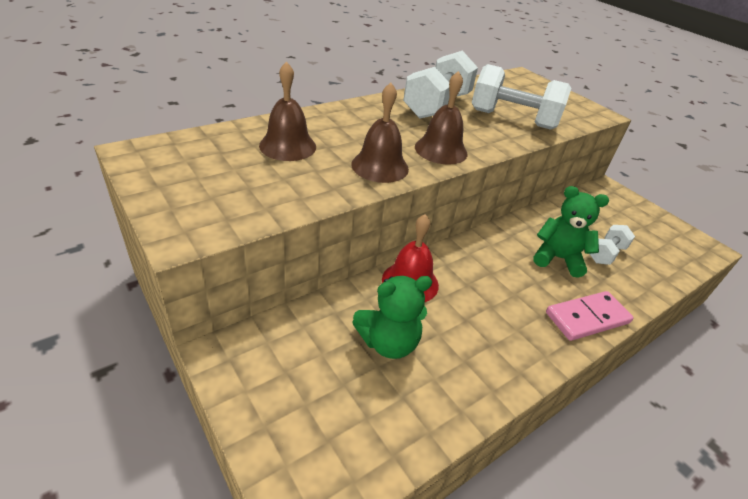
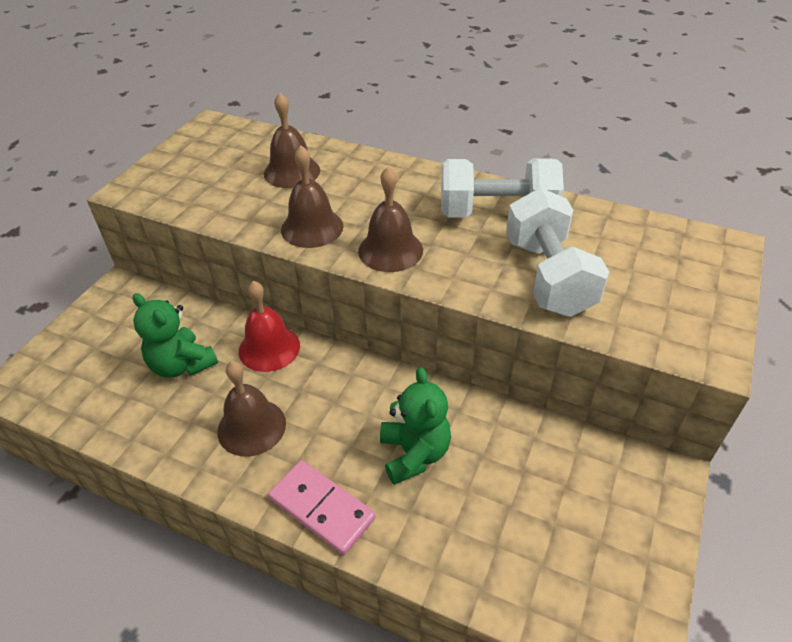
camera: 65 degrees right, 5 degrees up
white dumbbell [590,225,635,265] -> none
none -> brown bell [218,361,286,457]

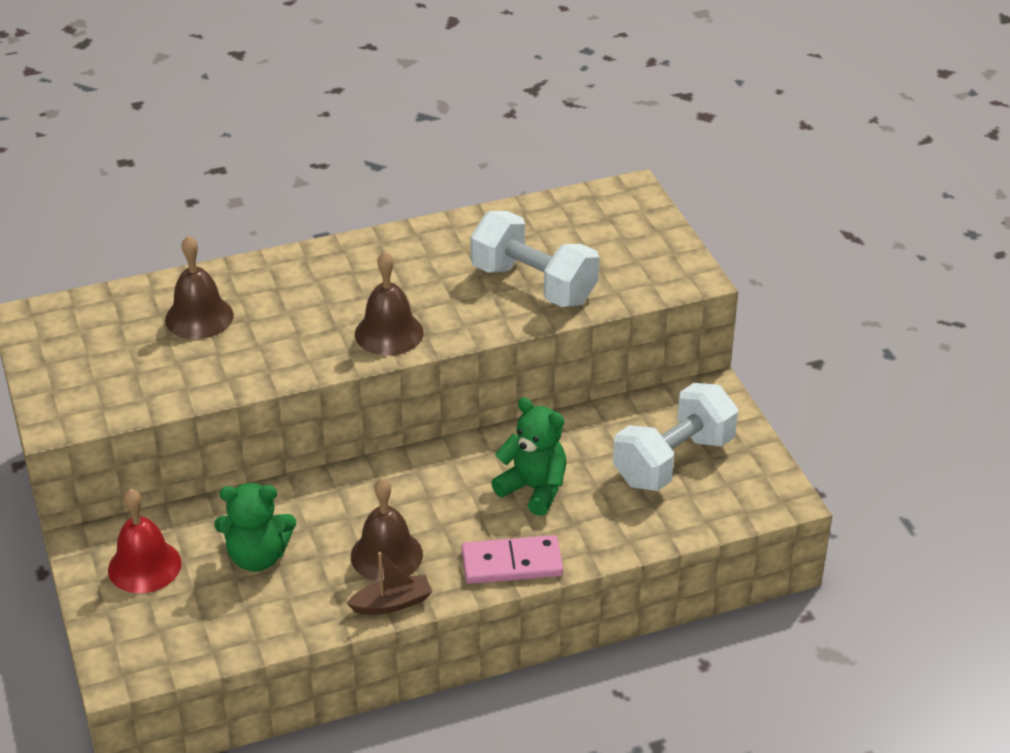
camera: 45 degrees left, 5 degrees down
red bell [239,281,300,372] -> red bell moved to [108,489,182,593]
brown bell [281,145,343,248] -> none
white dumbbell [441,158,564,218] -> white dumbbell moved to [613,383,738,491]
none -> brown boat [346,552,432,615]

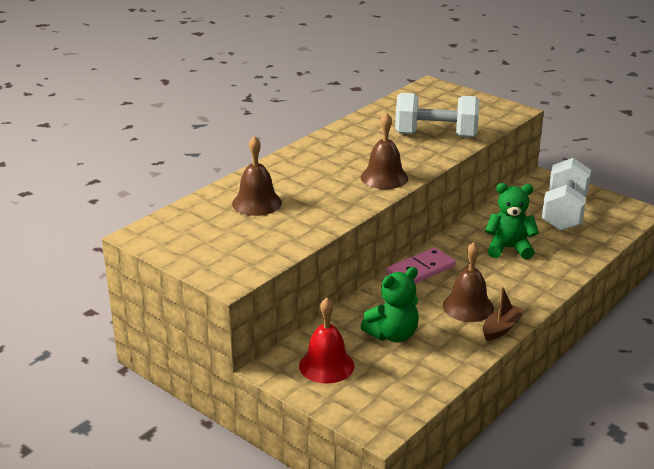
camera: 30 degrees left, 10 degrees down
pink domino [462,535,563,584] -> pink domino moved to [387,248,455,284]

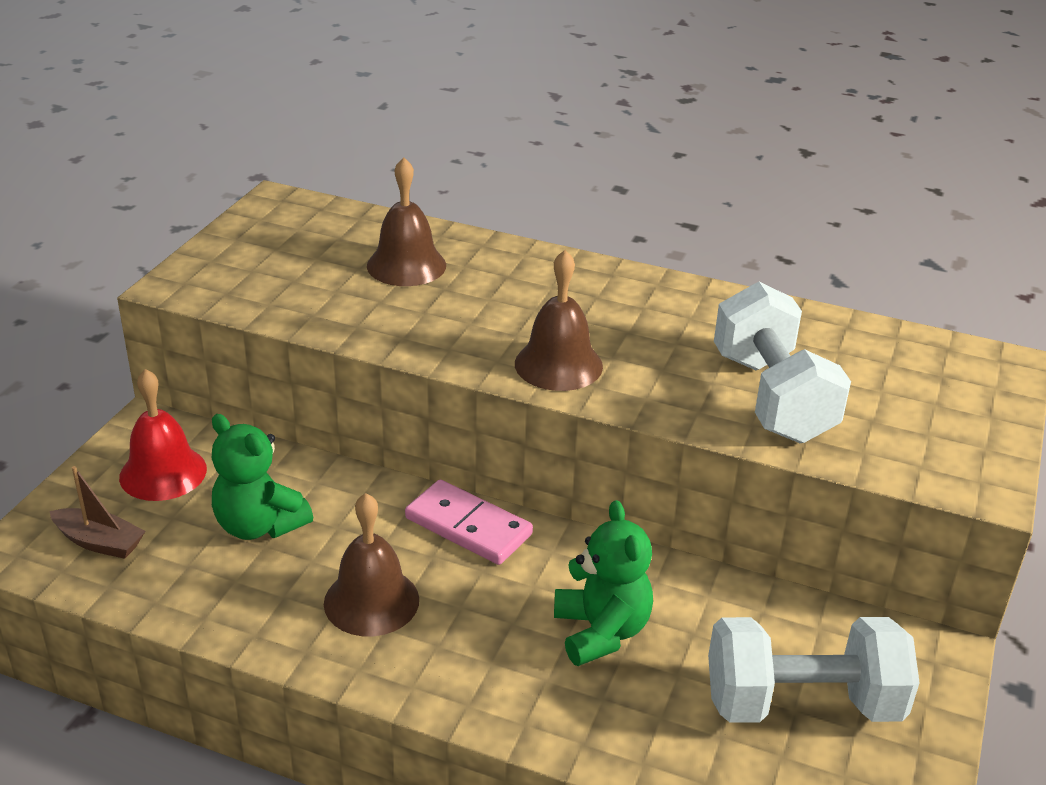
camera: 70 degrees right, 5 degrees up
brown boat [483,286,525,341] -> brown boat moved to [49,466,145,559]

